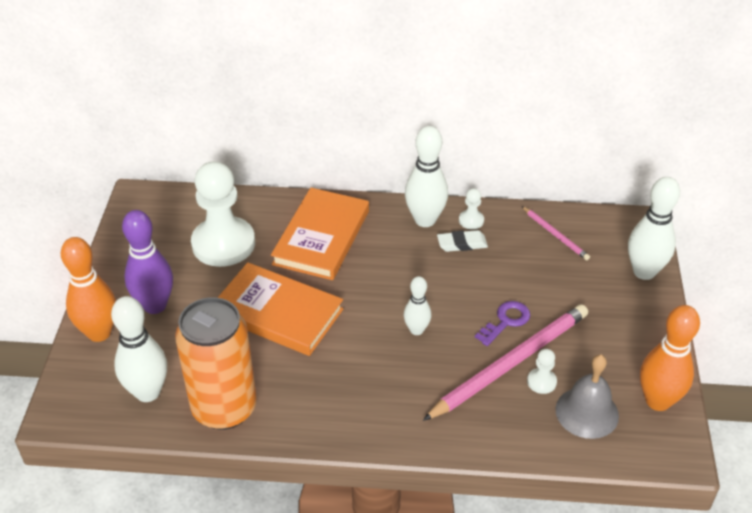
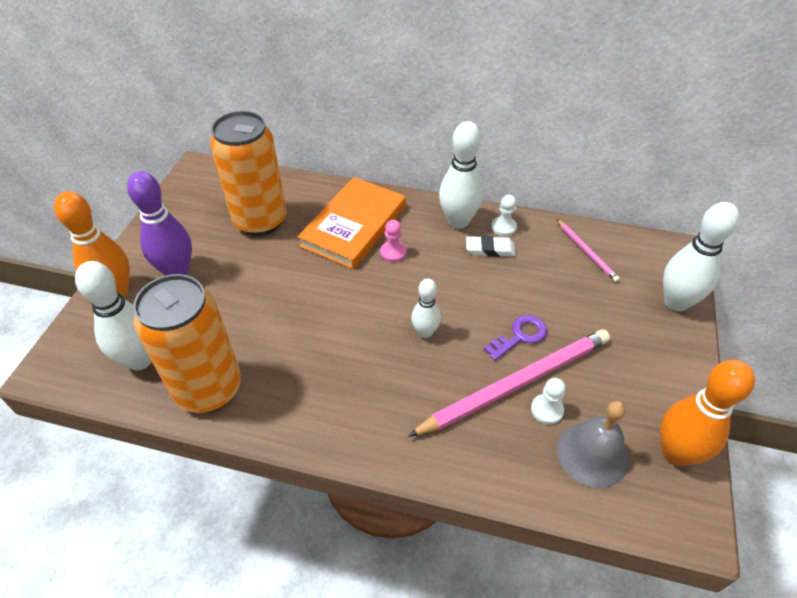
camera: 10 degrees right, 5 degrees up
white pawn [191,161,255,267] -> orange can [210,111,286,236]
orange book [218,262,343,356] -> none
none -> pink pawn [380,220,406,262]

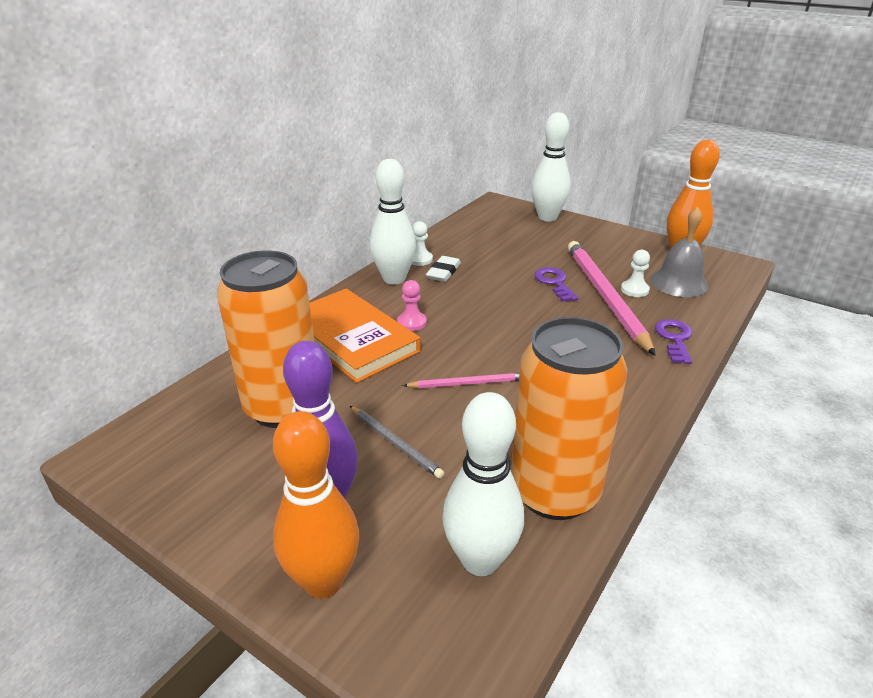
camera: 70 degrees left, 15 degrees down
white bowling pin [411,278,441,338] -> none
pink pencil [557,219,620,282] -> pink pencil moved to [403,372,520,388]
none -> grey pencil [350,406,444,479]
none -> purple key [655,319,692,364]

